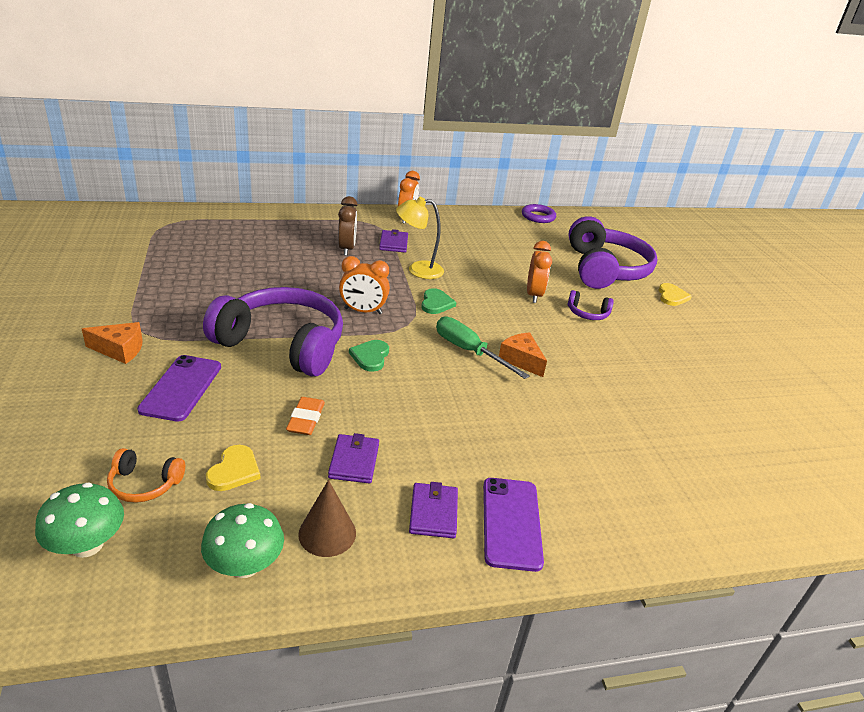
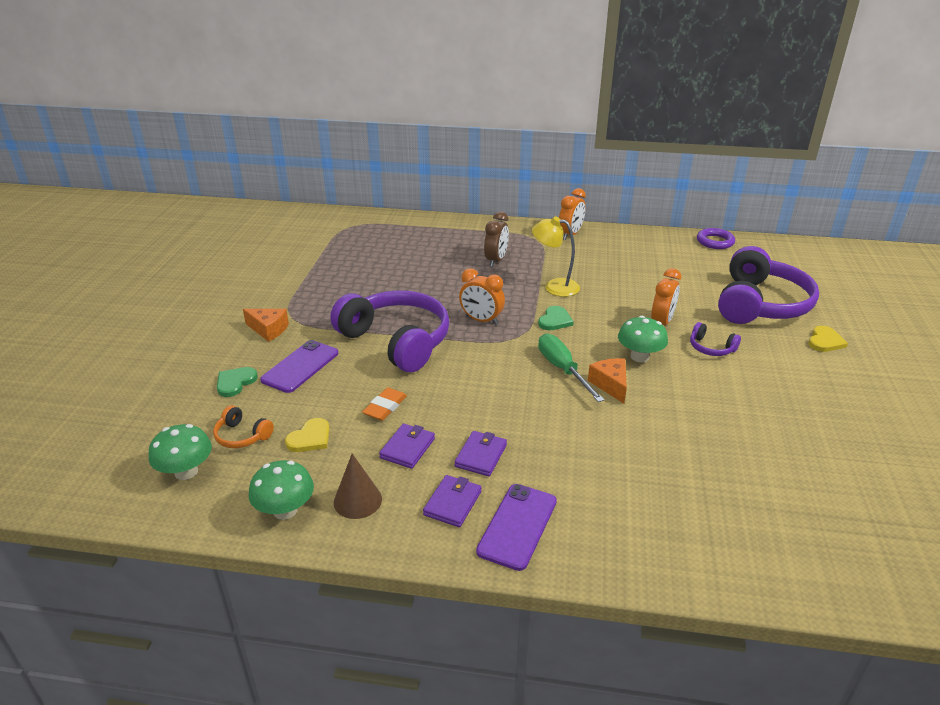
camera: 25 degrees right, 0 degrees up
green heart [349,340,389,372] -> green heart moved to [217,367,258,397]
purple wallet [379,229,408,253] -> purple wallet moved to [455,431,507,476]
none -> green mushroom [618,316,668,362]

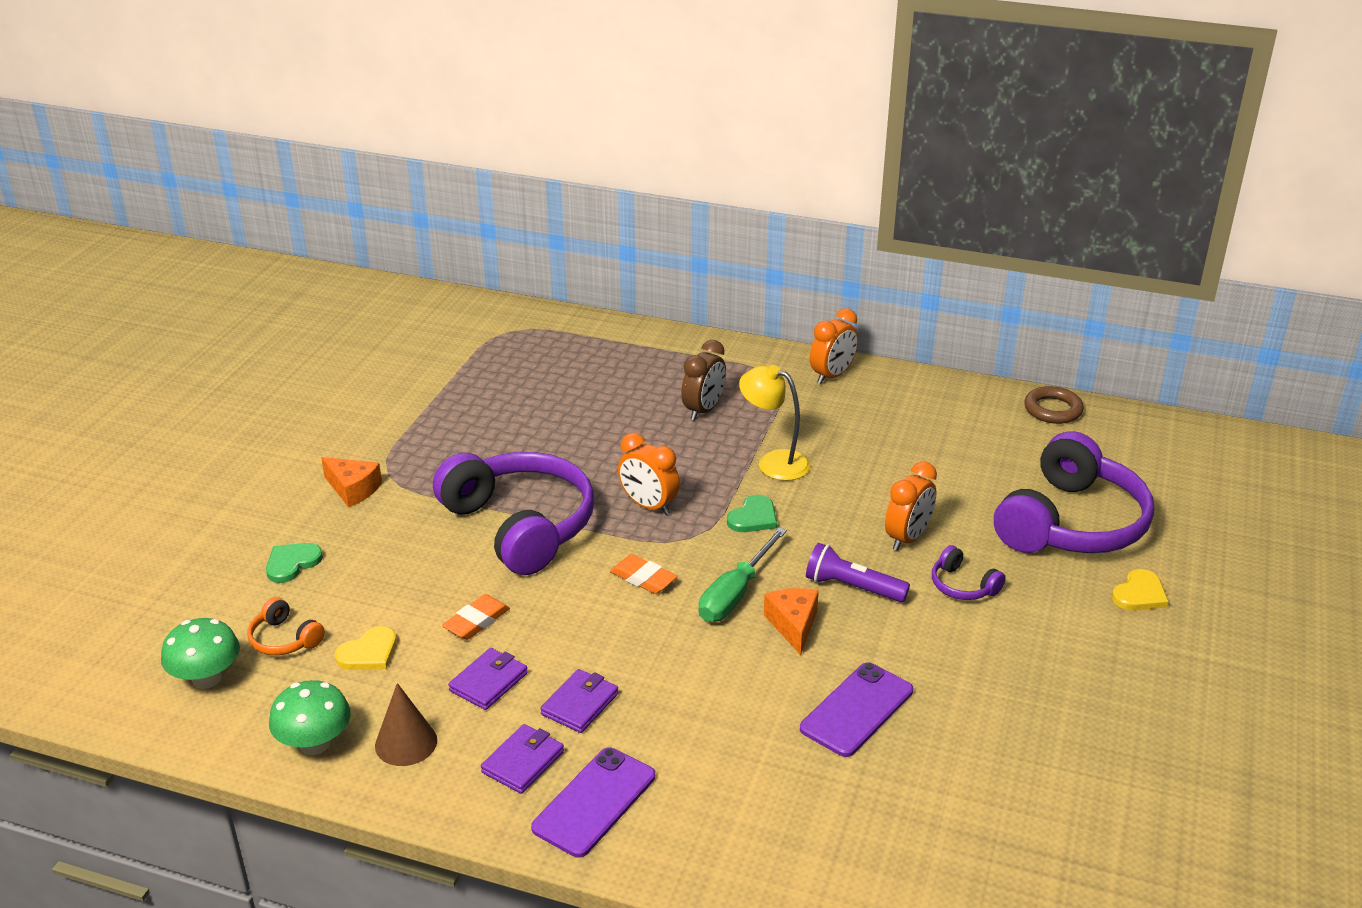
camera: 10 degrees right, 0 degrees up
purple phone [260,340,338,393] -> purple phone moved to [800,662,913,757]
green screwdriver [538,333,604,402] -> green screwdriver turned 135 degrees counterclockwise [699,527,787,622]
green mushroom [618,316,668,362] -> purple flashlight [806,543,910,602]
purple ring [697,228,735,249] -> brown ring [1024,386,1084,424]
none -> orange eraser [610,554,677,594]

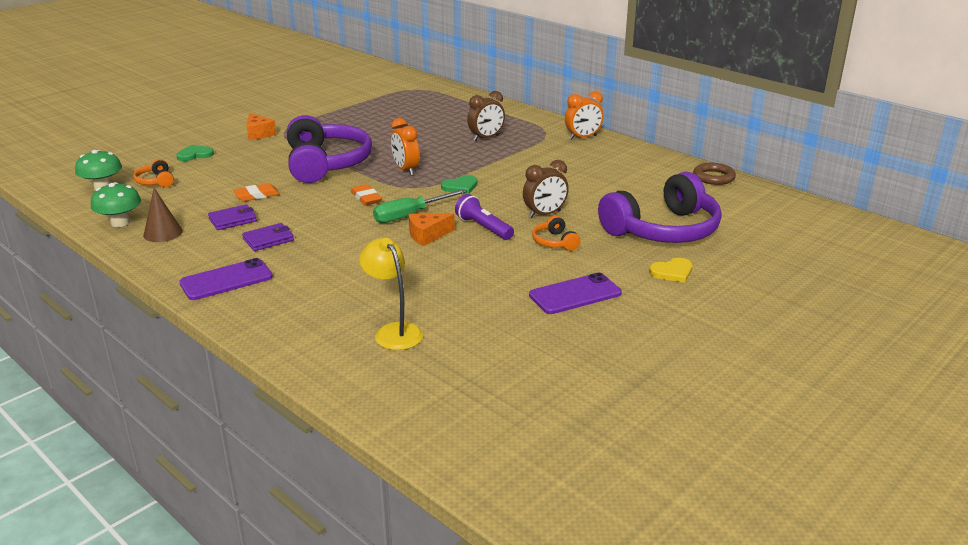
camera: 25 degrees right, 5 degrees down
yellow heart [335,626,396,670] -> none
purple wallet [481,724,564,794] -> none
yellow lamp [739,365,811,481] -> yellow lamp moved to [359,238,423,350]
orange cheese [764,588,819,655] -> orange cheese turned 135 degrees counterclockwise [409,213,455,246]
purple phone [800,662,913,757] -> purple phone moved to [529,272,622,314]
orange clock [885,462,937,551] -> brown clock [523,160,569,218]
purple headphones [932,545,1006,600] -> orange headphones [532,216,580,251]

